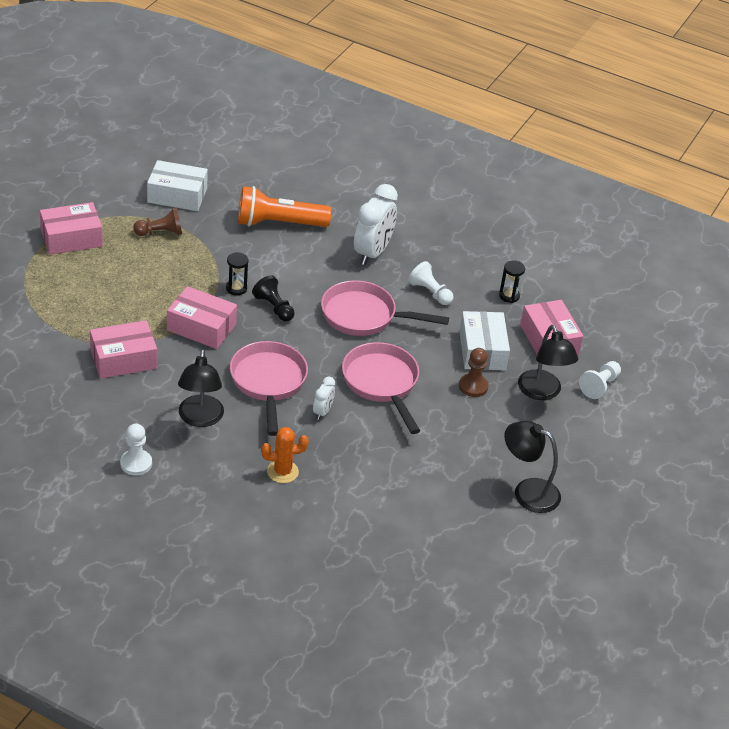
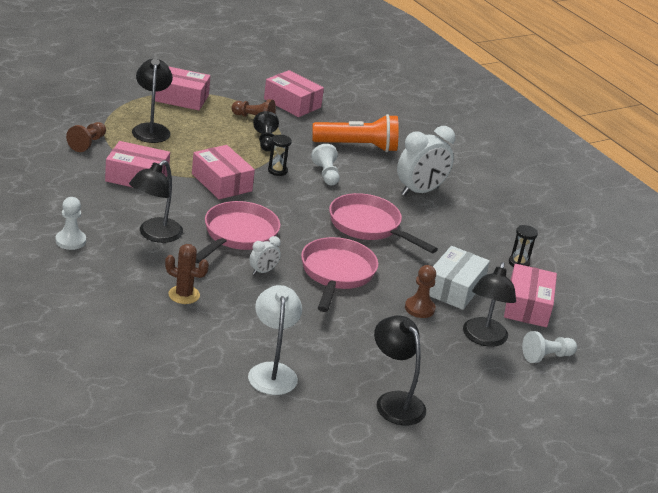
camera: 30 degrees right, 10 degrees down
white box [147,160,208,211] -> pink box [264,70,324,117]
orange flashlight [238,186,332,227] -> orange flashlight turned 150 degrees clockwise [312,114,399,152]
black pawn [252,275,295,322] -> black pawn moved to [253,111,279,151]
orange cactus [261,427,309,483] -> brown cactus [165,244,209,304]
white pawn [408,261,454,305] -> white pawn moved to [311,144,339,186]
none -> brown pawn [66,122,106,152]
none -> black lamp [132,59,173,143]
none -> white lamp [248,285,302,395]

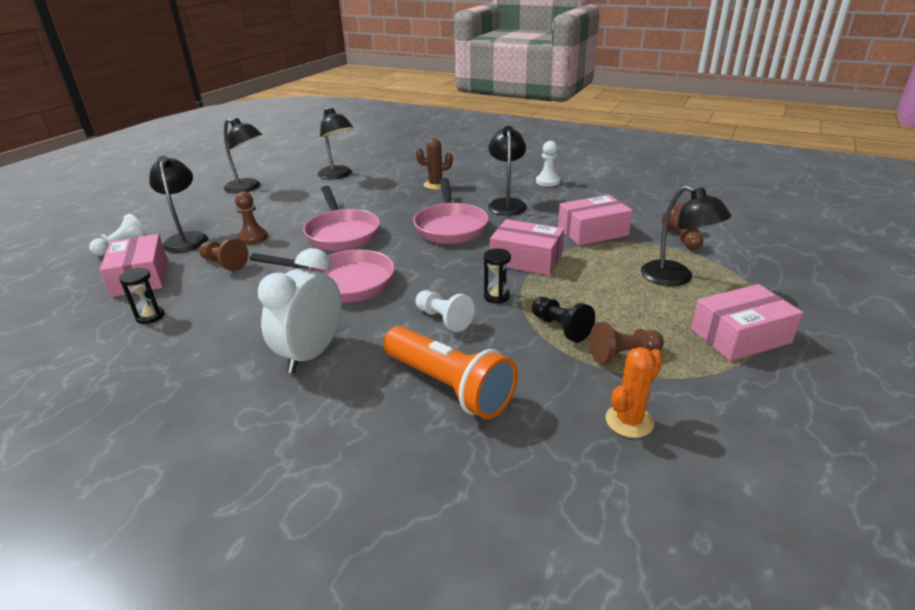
camera: 155 degrees right, 0 degrees up
white lamp [248,285,302,395] -> black lamp [318,107,353,179]
white clock [249,236,281,275] -> none
pink box [264,70,324,117] -> orange cactus [606,347,663,438]
orange flashlight [312,114,399,152] -> orange flashlight turned 105 degrees counterclockwise [383,326,518,419]
white box [430,246,490,310] -> brown pawn [199,239,248,271]

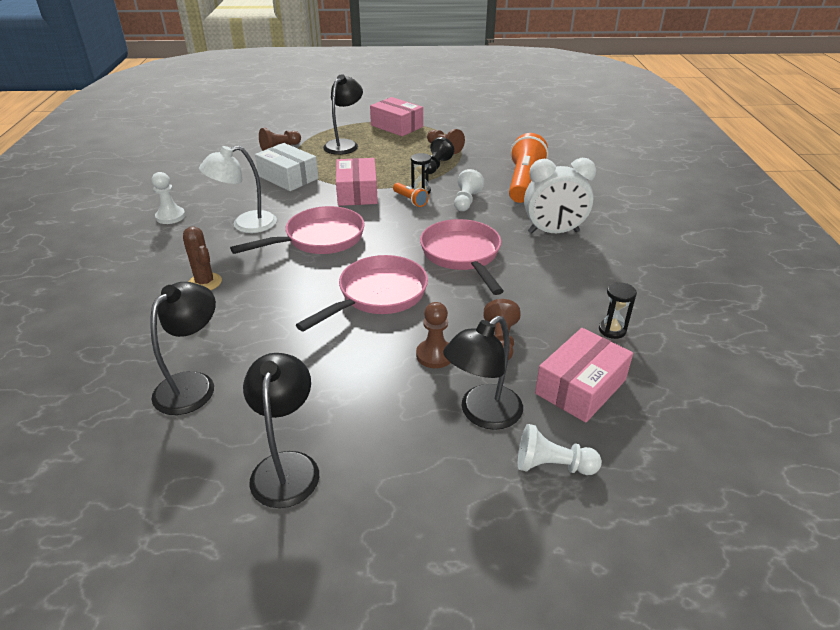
camera: 120 degrees left, 5 degrees up
black lamp [488,126,527,216] -> white lamp [199,146,277,233]
pink box [558,195,633,246] -> white box [255,143,319,191]
orange cactus [606,347,663,438] -> none
none -> orange flashlight [393,183,429,207]

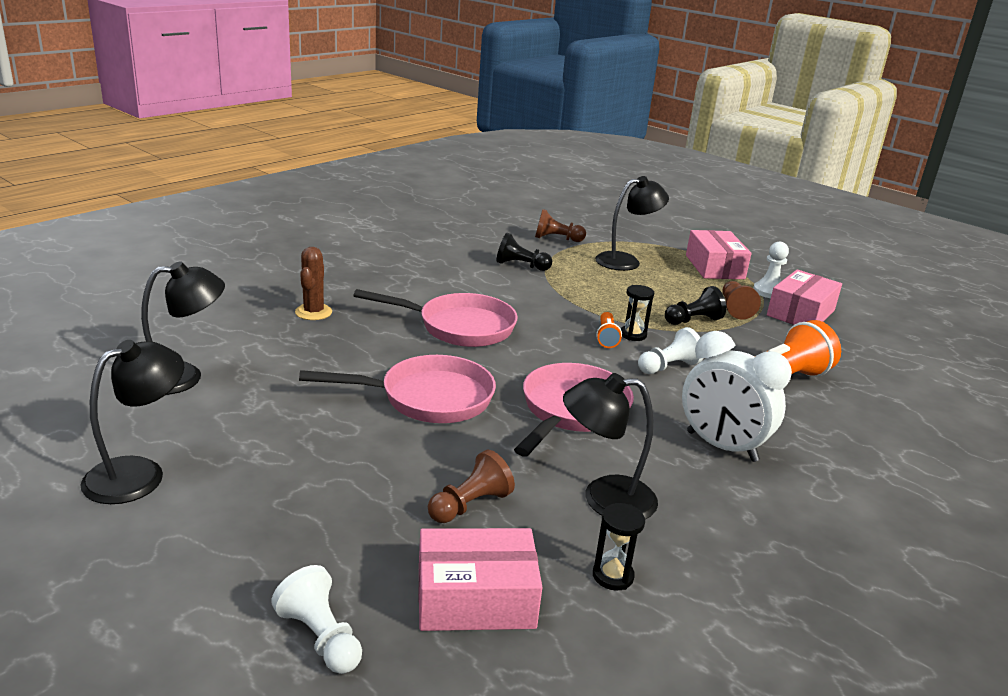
camera: 40 degrees right, 10 degrees down
white pawn [152,172,185,224] -> white pawn moved to [753,242,789,298]
white lamp [199,146,277,233] -> none
white box [255,143,319,191] -> black pawn [497,233,552,271]
pink box [336,158,378,206] -> pink box moved to [767,270,842,325]
brown pawn [416,302,451,368] -> none
black lamp [443,316,523,430] -> black lamp moved to [563,373,658,519]

